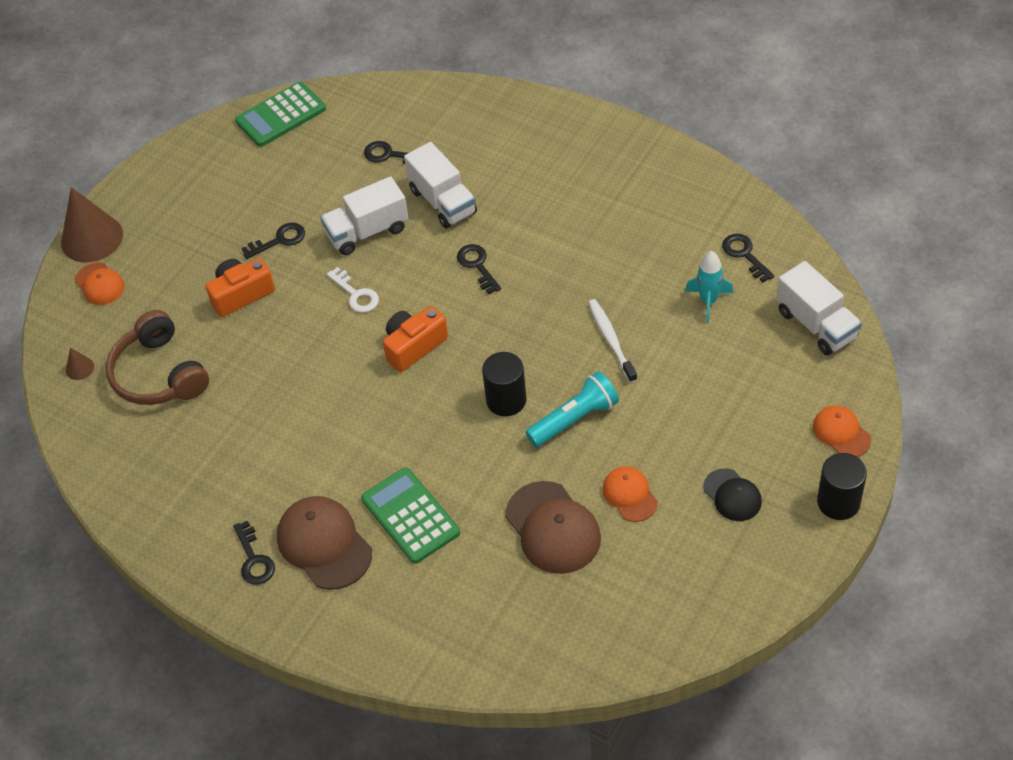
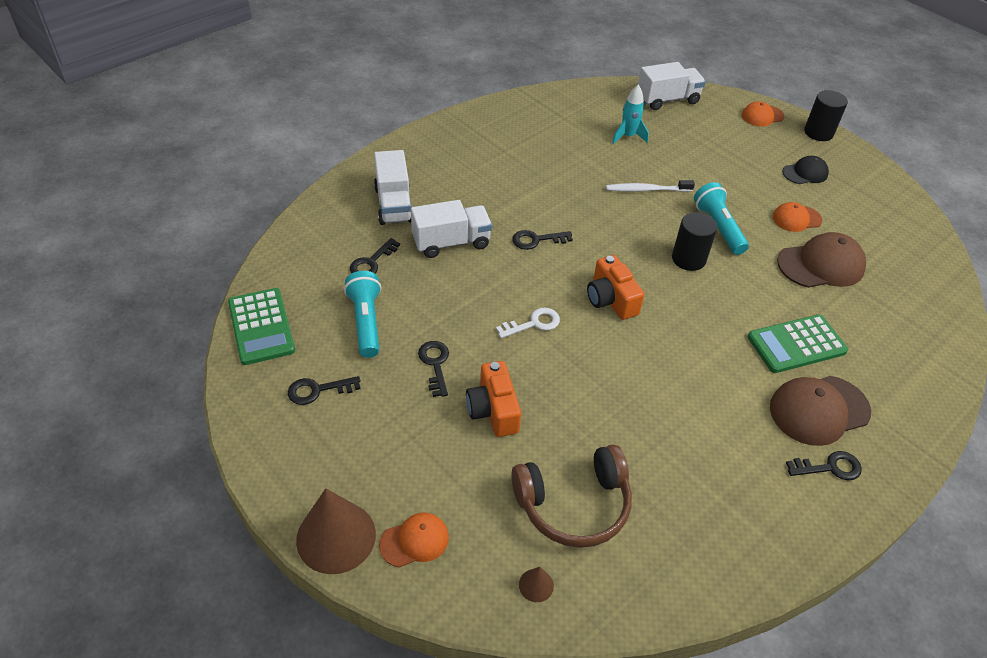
camera: 80 degrees left, 5 degrees down
white truck [320,176,409,255] -> white truck moved to [374,150,411,225]
black key [722,234,775,283] -> black key moved to [288,376,361,405]
none -> turquoise flashlight [344,271,381,358]

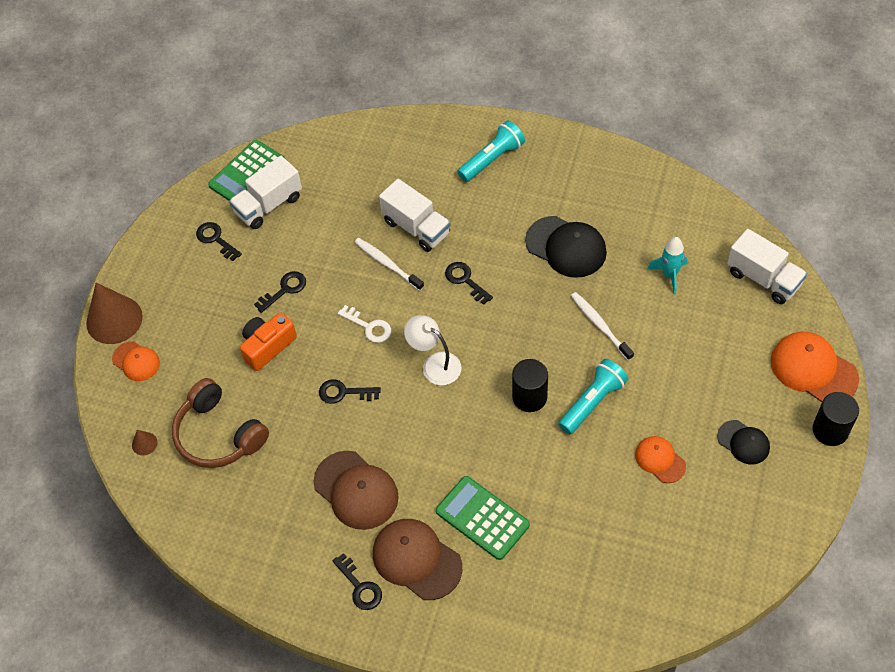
camera: 65 degrees right, 10 degrees up
turquoise flashlight [344,271,381,358] -> turquoise flashlight moved to [457,120,525,182]
black key [350,238,400,273] -> black key moved to [319,379,381,404]
white truck [374,150,411,225] -> white truck moved to [229,156,302,229]
orange camera [587,255,644,320] -> white lamp [404,315,461,385]
orange cap [742,101,785,127] -> orange cap [771,332,859,402], size x1.70
brown cap [777,232,866,288] -> brown cap moved to [313,451,399,530]
none -> white toothbrush [354,238,424,291]
none -> black cap [525,216,607,278]

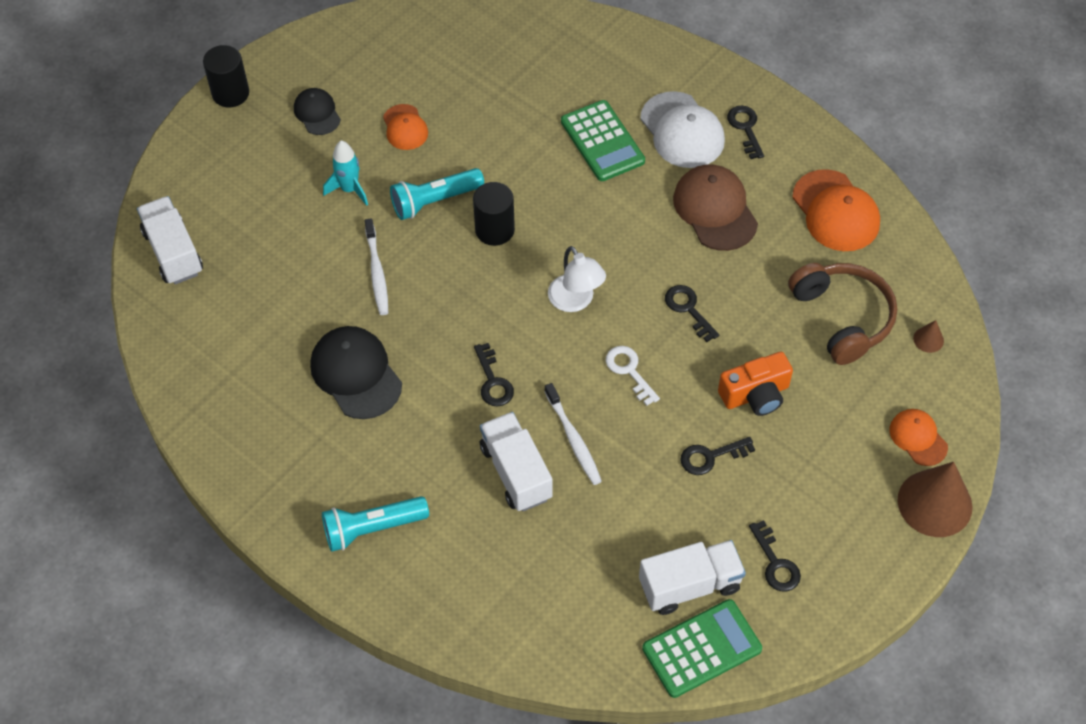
camera: 160 degrees left, 0 degrees up
black key [319,379,381,404] -> black key turned 150 degrees counterclockwise [665,285,719,342]
brown cap [373,519,462,600] -> white cap [640,91,725,168]
turquoise rocket [647,237,687,295] -> turquoise rocket moved to [323,141,368,206]
orange cap [771,332,859,402] -> orange cap moved to [792,169,880,251]

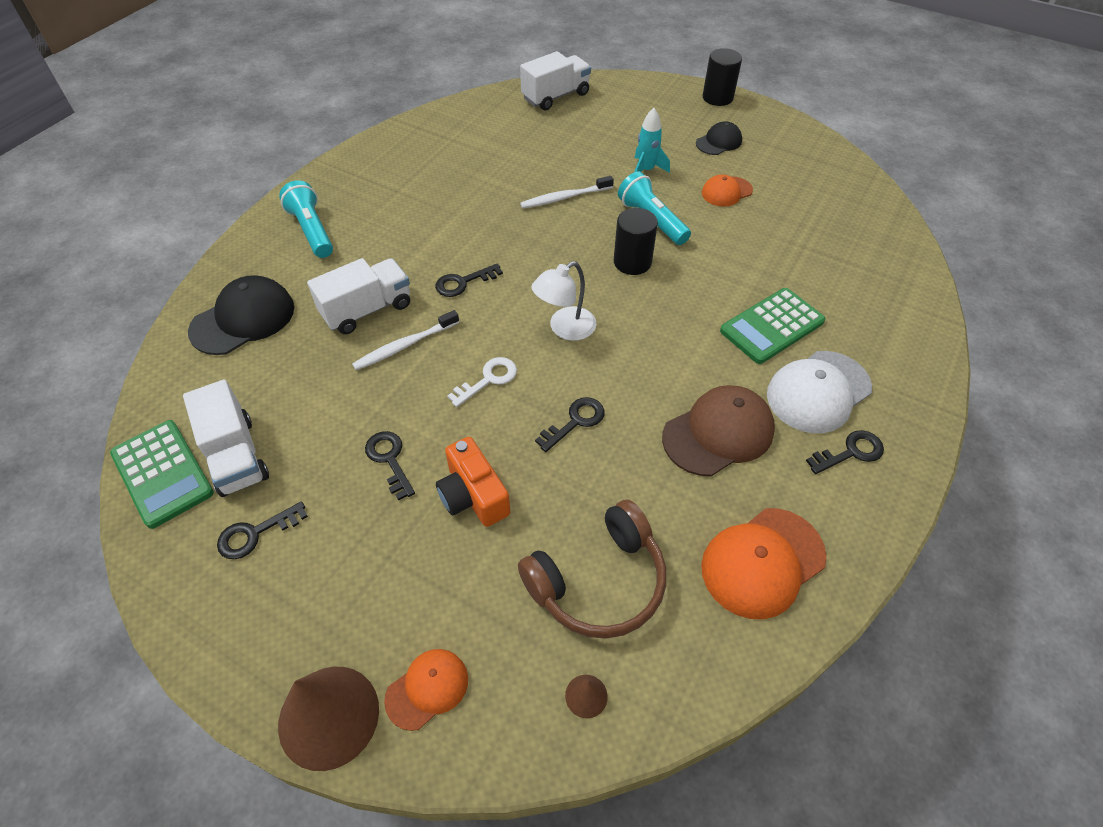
camera: 80 degrees right, 5 degrees down
black cap [310,326,402,419] -> black cap moved to [188,275,294,355]

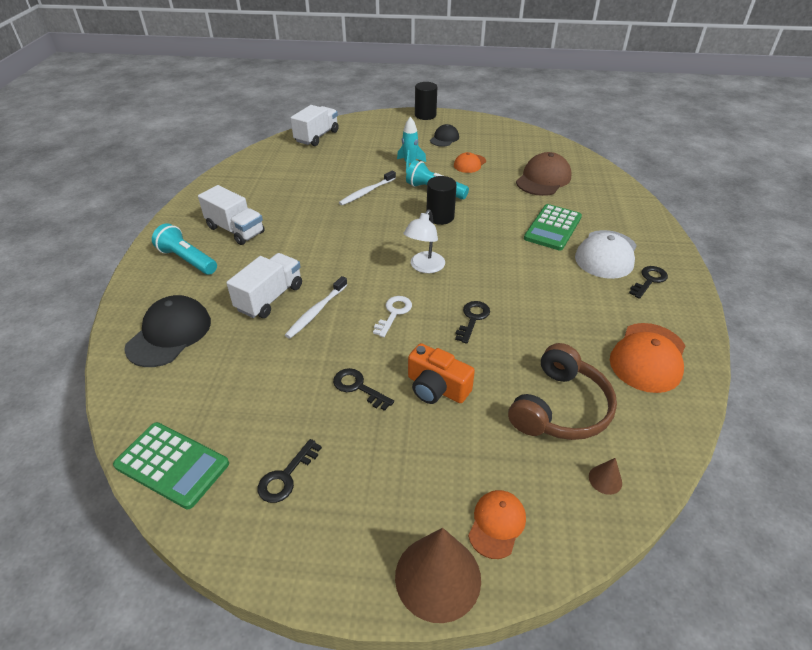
camera: 25 degrees left, 10 degrees down
white truck [183,379,269,497] -> white truck moved to [198,185,265,245]
black key [435,263,503,297] -> none
brown cap [662,385,775,476] -> brown cap moved to [516,152,571,196]

